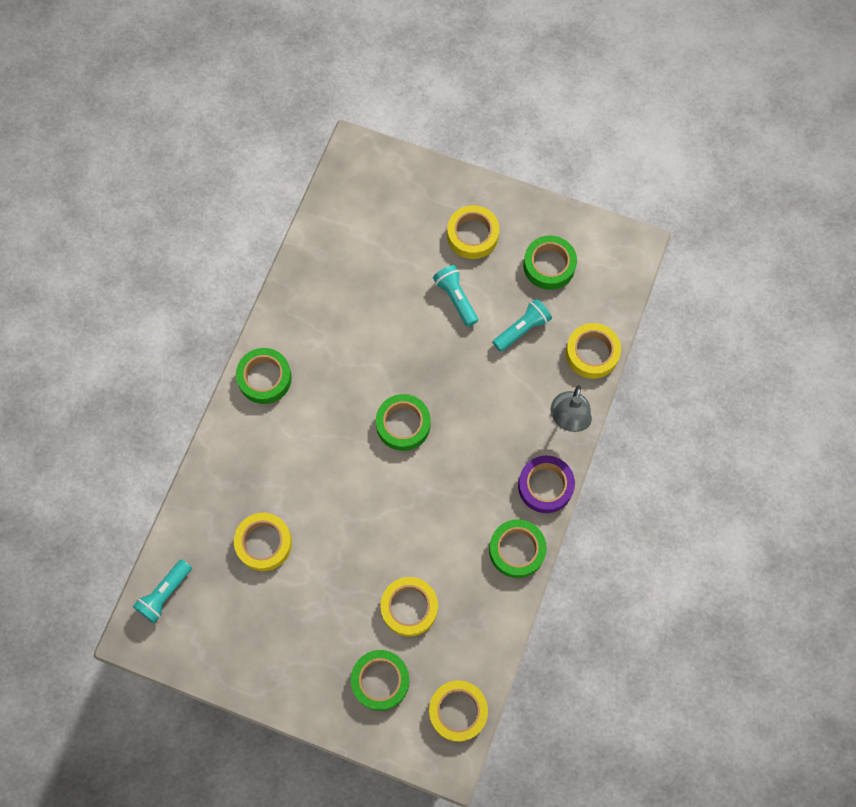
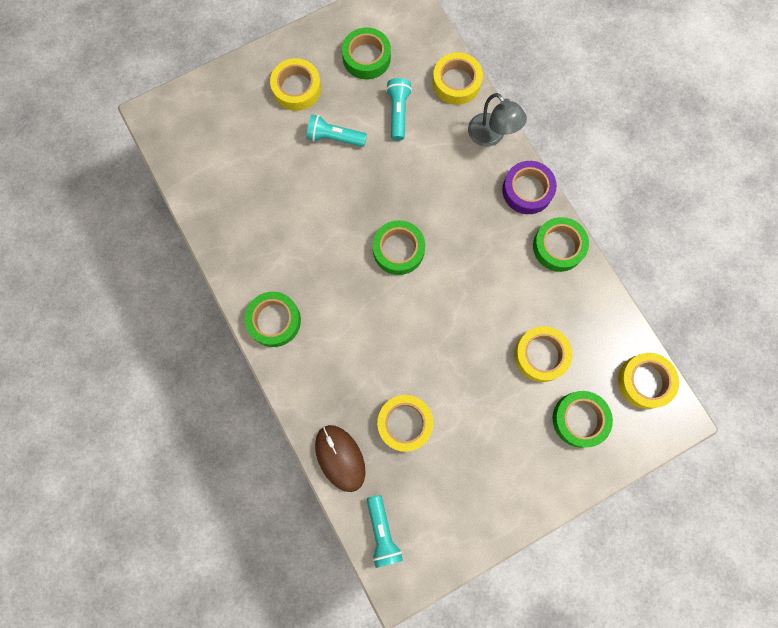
camera: 50 degrees left, 5 degrees up
none -> brown mouse [315,425,365,492]

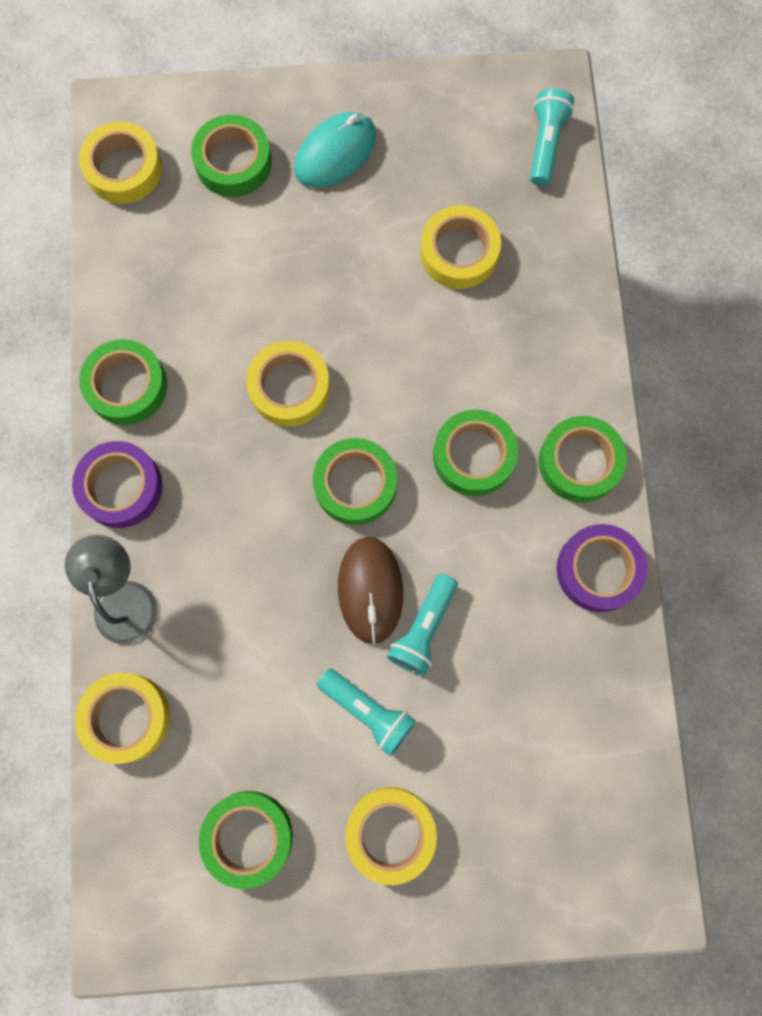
camera: 155 degrees left, 0 degrees up
brown mouse [315,425,365,492] -> brown mouse moved to [338,537,403,644]
turquoise flashlight [386,78,412,141] -> turquoise flashlight moved to [387,573,458,676]
yellow tape [514,326,572,382] -> yellow tape moved to [246,341,330,426]
none -> turquoise mouse [294,112,376,188]
none -> green tape [433,410,518,496]
none -> purple tape [557,524,648,612]

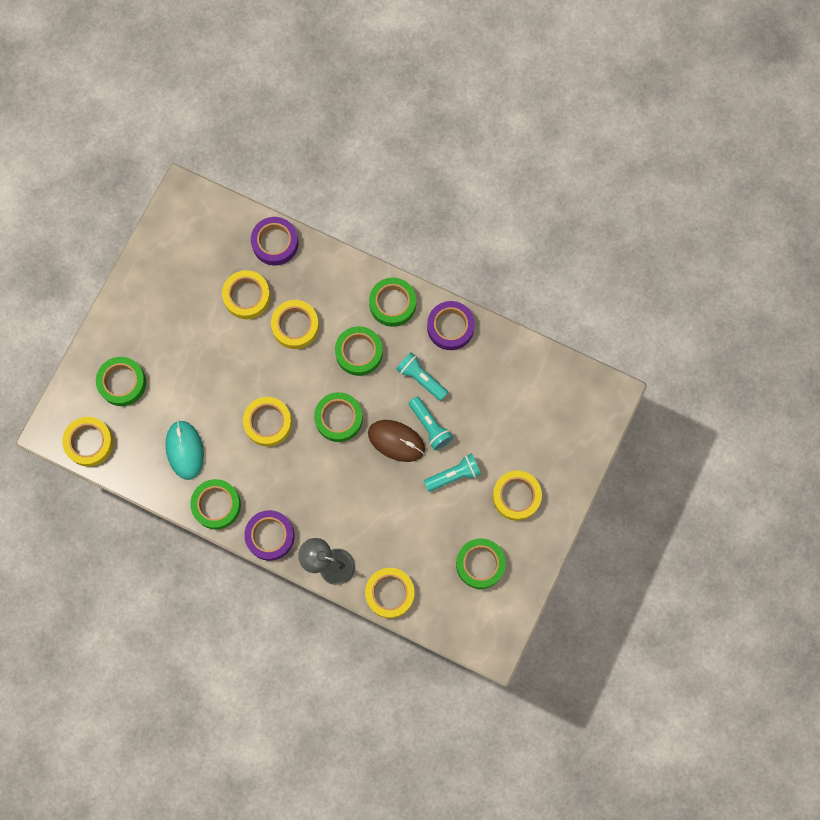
camera: 60 degrees left, 0 degrees up
turquoise mouse [294,112,376,188] -> turquoise mouse moved to [166,420,204,480]
turquoise flashlight [530,88,574,186] -> turquoise flashlight moved to [396,352,448,401]
none -> purple tape [251,217,298,265]
none -> yellow tape [271,300,319,349]

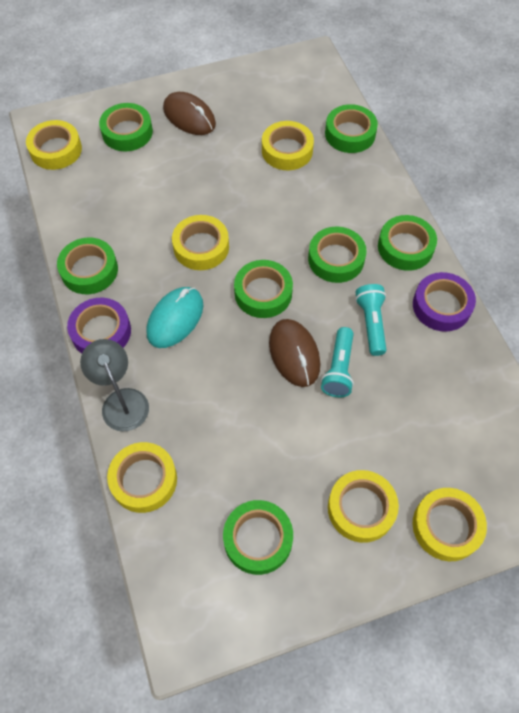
camera: 45 degrees right, 15 degrees down
turquoise mouse [166,420,204,480] -> turquoise mouse moved to [146,287,203,348]
purple tape [251,217,298,265] -> green tape [325,104,378,153]
yellow tape [271,300,319,349] -> yellow tape moved to [413,488,487,561]
turquoise flashlight [424,453,481,492] -> none
none -> brown mouse [163,92,216,135]

